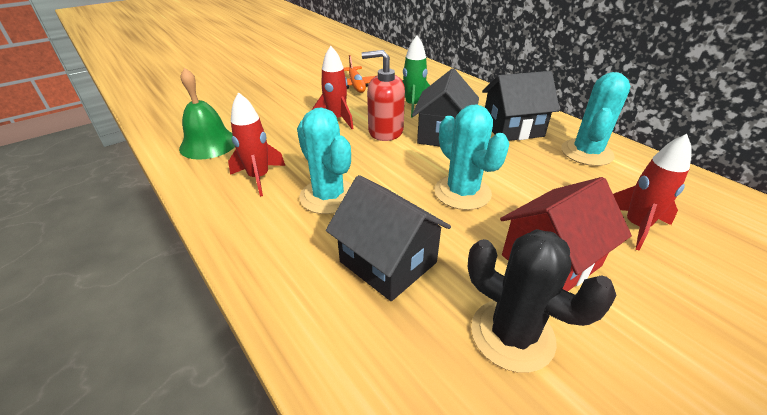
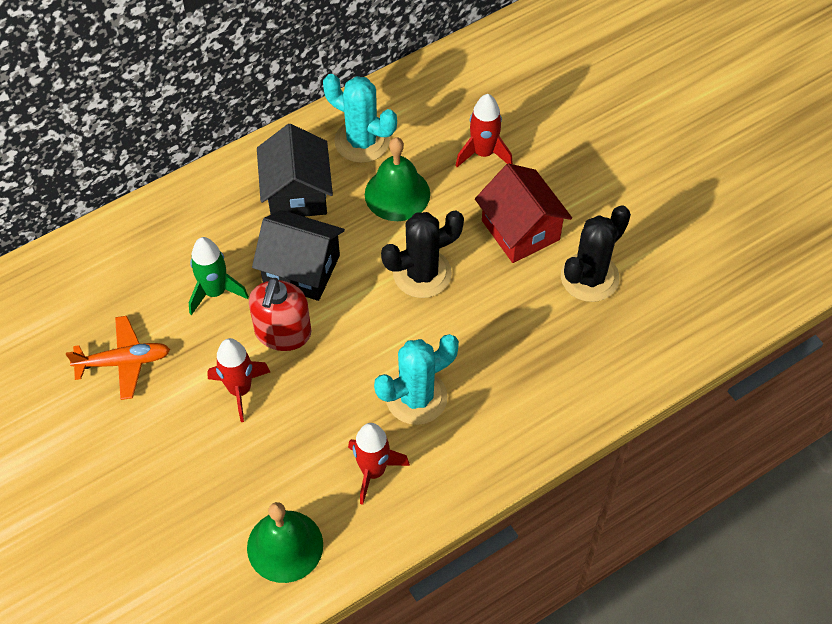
camera: 85 degrees left, 20 degrees up
black house [326,175,451,301] -> none
turquoise cactus [434,104,509,210] -> black cactus [381,211,464,298]
none -> green bell [365,137,430,221]

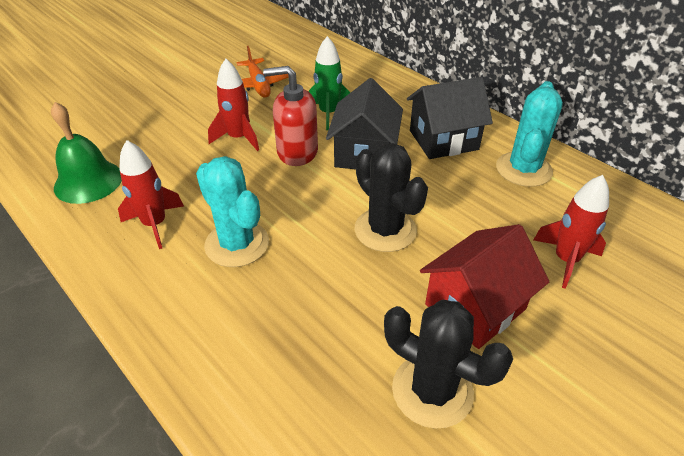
camera: 80 degrees right, 15 degrees down
green bell [365,137,430,221] -> none

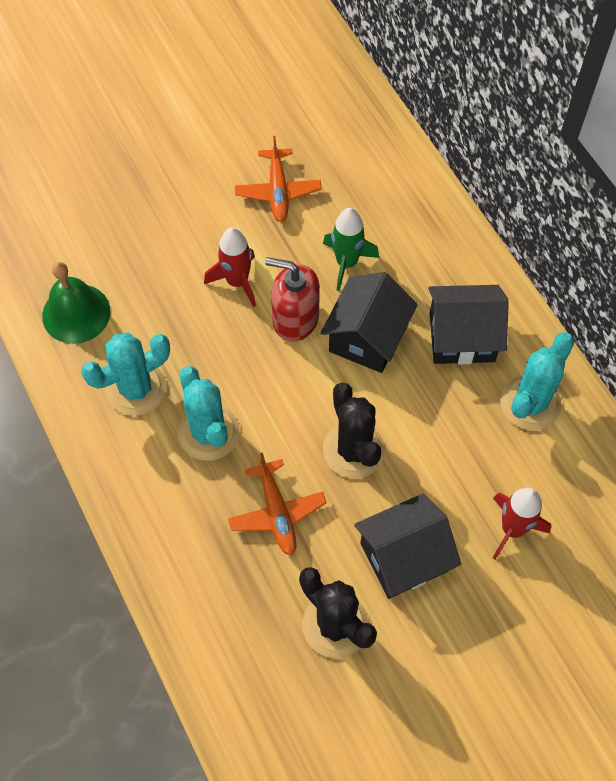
camera: 15 degrees right, 20 degrees up
red rocket [118,140,184,249] -> turquoise cactus [81,333,170,416]
red house [420,224,549,349] -> black house [354,494,461,599]
none -> orange plane [228,453,327,556]

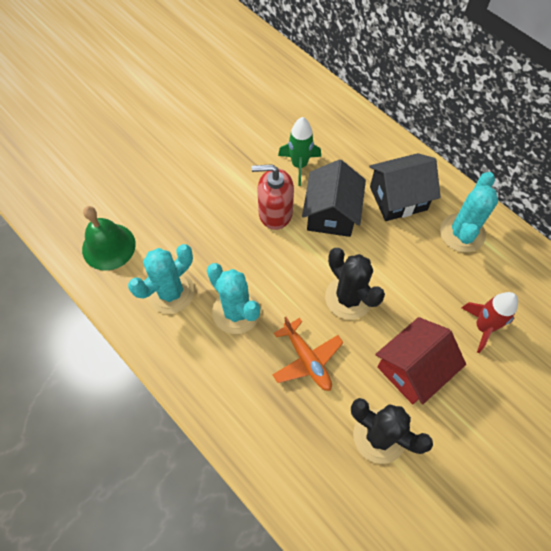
camera: 15 degrees left, 0 degrees up
red rocket [204,227,256,307] -> none
orange plane [235,136,322,222] -> none
black house [354,494,461,599] -> red house [375,317,466,404]

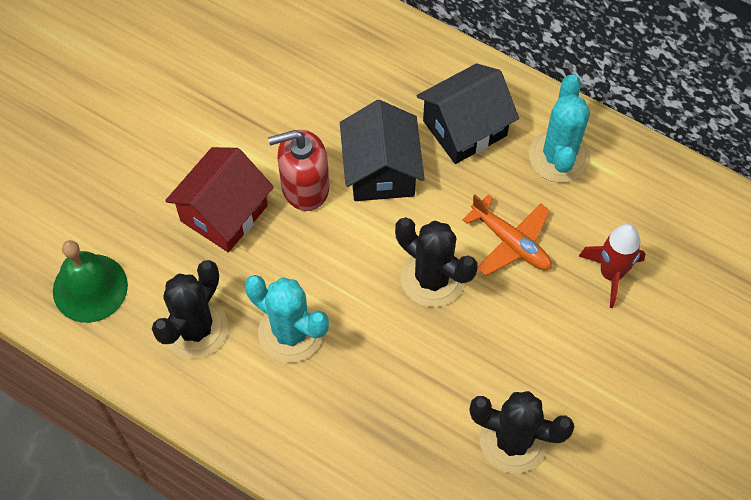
camera: 15 degrees left, 0 degrees up
turquoise cactus [128,244,195,314] -> black cactus [152,260,228,359]
orange plane [273,317,344,391] -> orange plane moved to [463,194,552,276]
green rocket [278,117,321,186] -> none
red house [375,317,466,404] -> red house moved to [165,147,274,252]

